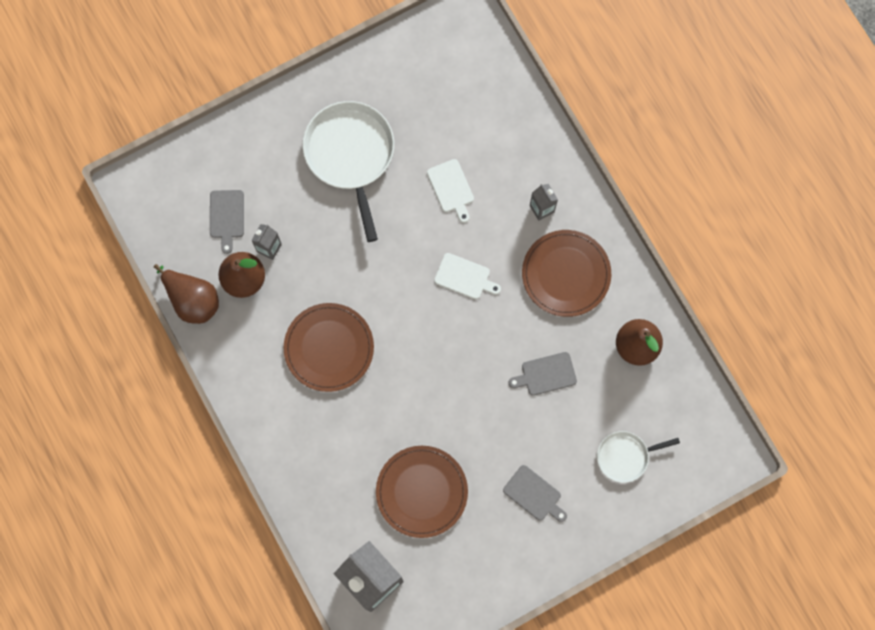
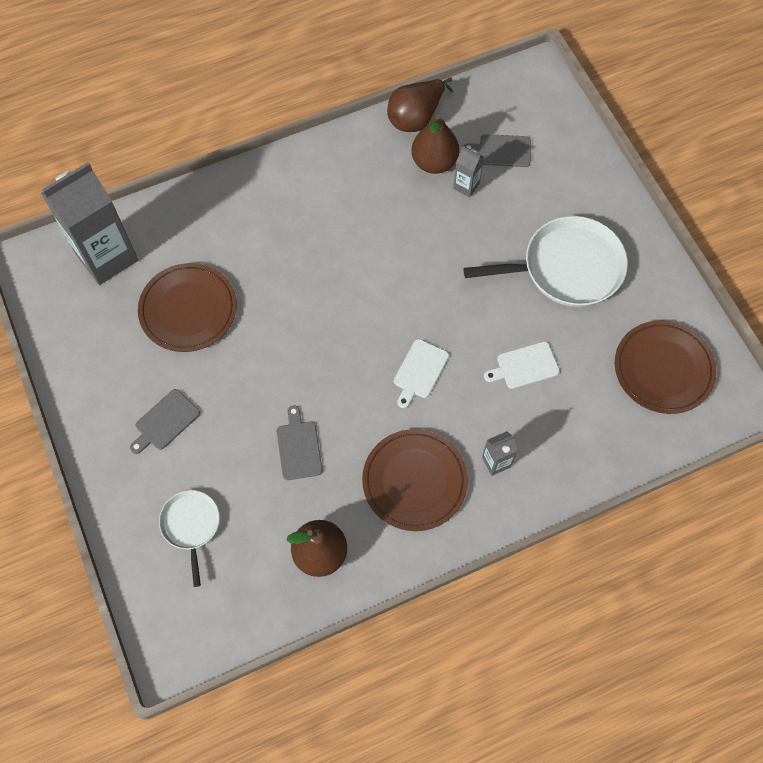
camera: 95 degrees right, 10 degrees down
brown plate [284,303,374,392] -> brown plate moved to [615,321,716,414]

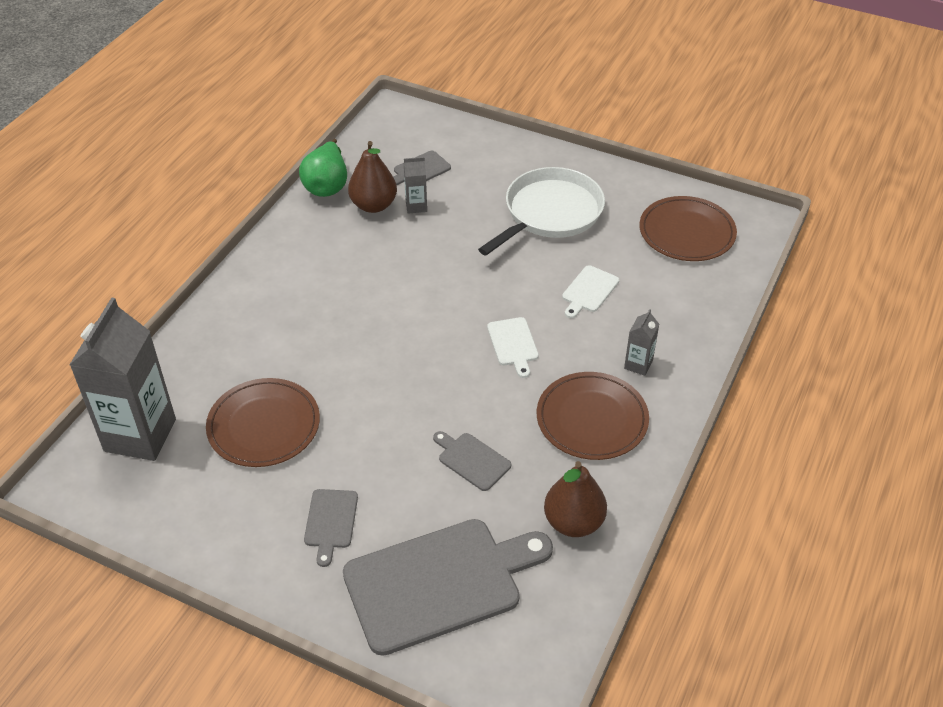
camera: 40 degrees left, 20 degrees down
white pan [159,490,220,587] -> grey cutting board [343,519,553,656]
brown pear [387,77,453,132] -> green pear [299,139,347,197]

